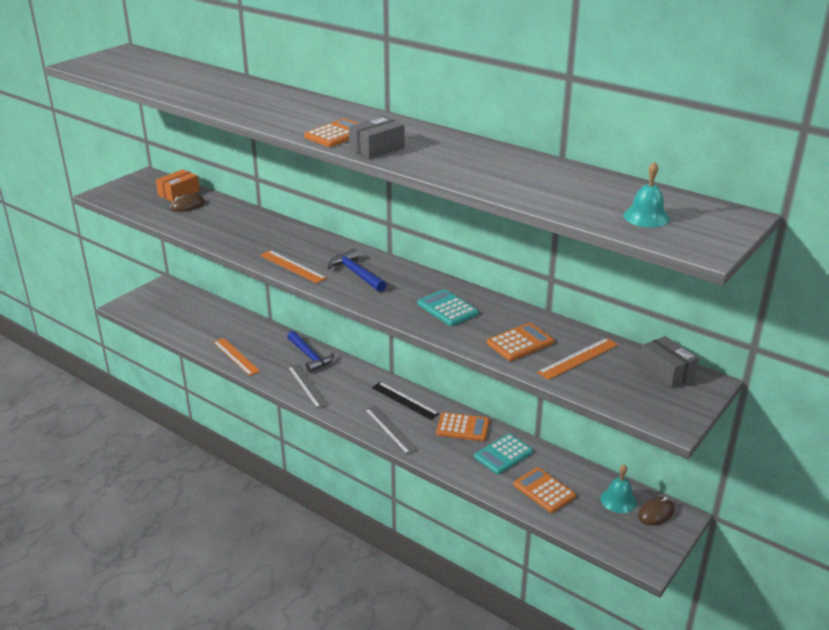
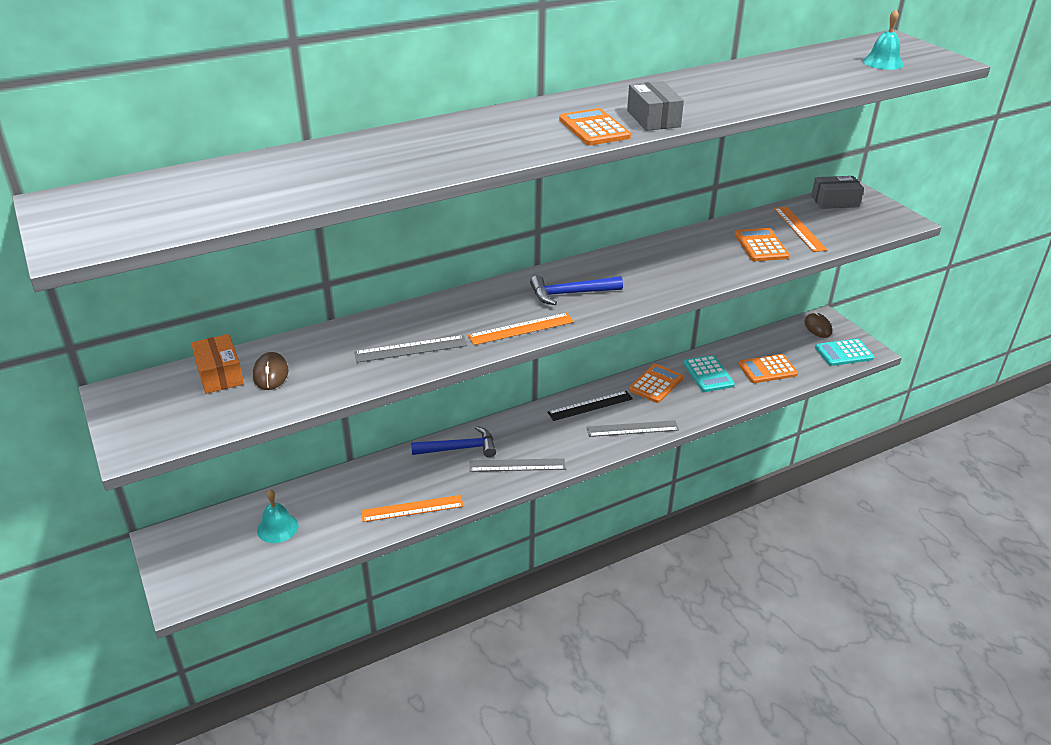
camera: 65 degrees left, 5 degrees up
turquoise calculator [417,289,479,326] -> turquoise calculator moved to [815,339,875,366]
turquoise bell [600,464,637,513] -> turquoise bell moved to [257,489,299,543]
none -> grey ruler [354,335,468,363]

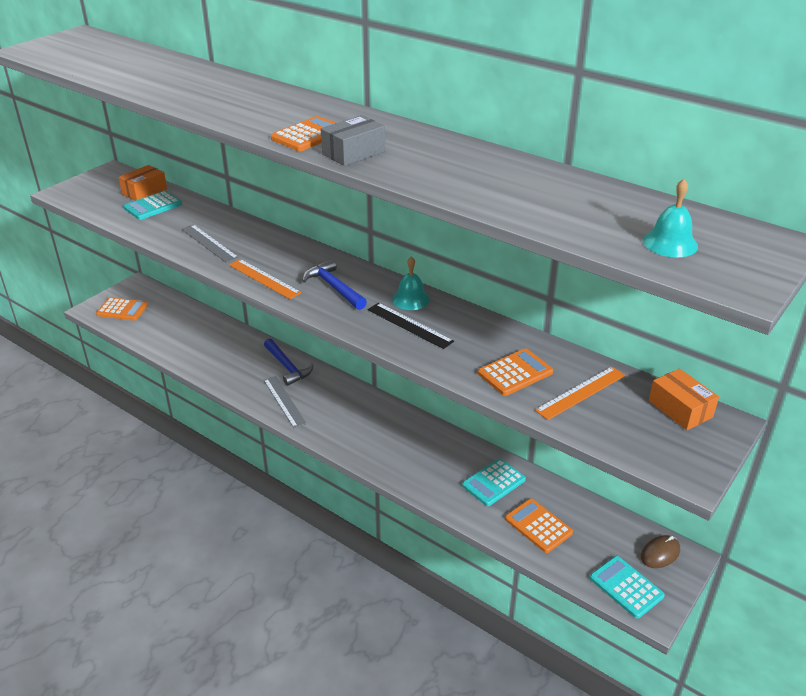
camera: 65 degrees right, 0 degrees up
brown mouse [253,352,288,390] -> turquoise calculator [124,191,182,220]
turquoise bell [257,489,299,543] -> turquoise bell moved to [392,256,430,310]
orange ruler [361,495,464,522] -> none
black ruler [547,391,633,421] -> black ruler moved to [368,303,454,349]
grey ruler [587,420,679,437] -> none
orange calculator [629,364,683,403] -> orange calculator moved to [96,297,148,321]
grey box [811,176,864,209] -> orange box [649,368,719,430]

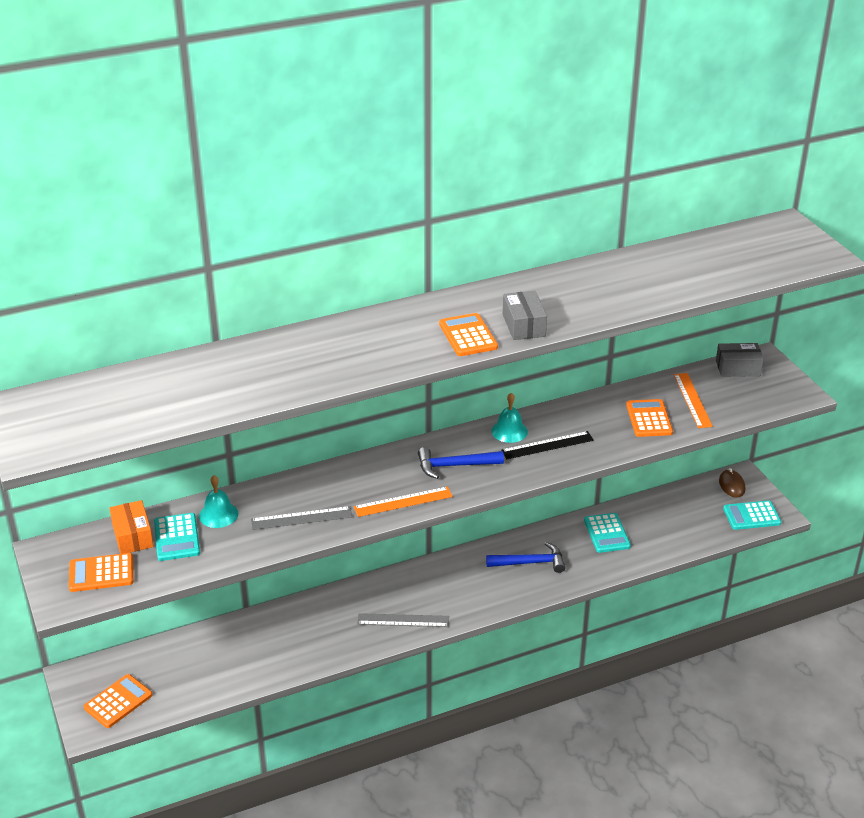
camera: 60 degrees left, 0 degrees up
blue hammer [264,339,313,386] -> blue hammer moved to [486,542,565,573]
orange calculator [505,499,573,553] -> orange calculator moved to [69,553,134,592]
turquoise bell [643,179,698,258] -> turquoise bell moved to [199,475,238,528]
orange box [649,368,719,430] -> grey box [716,343,764,377]

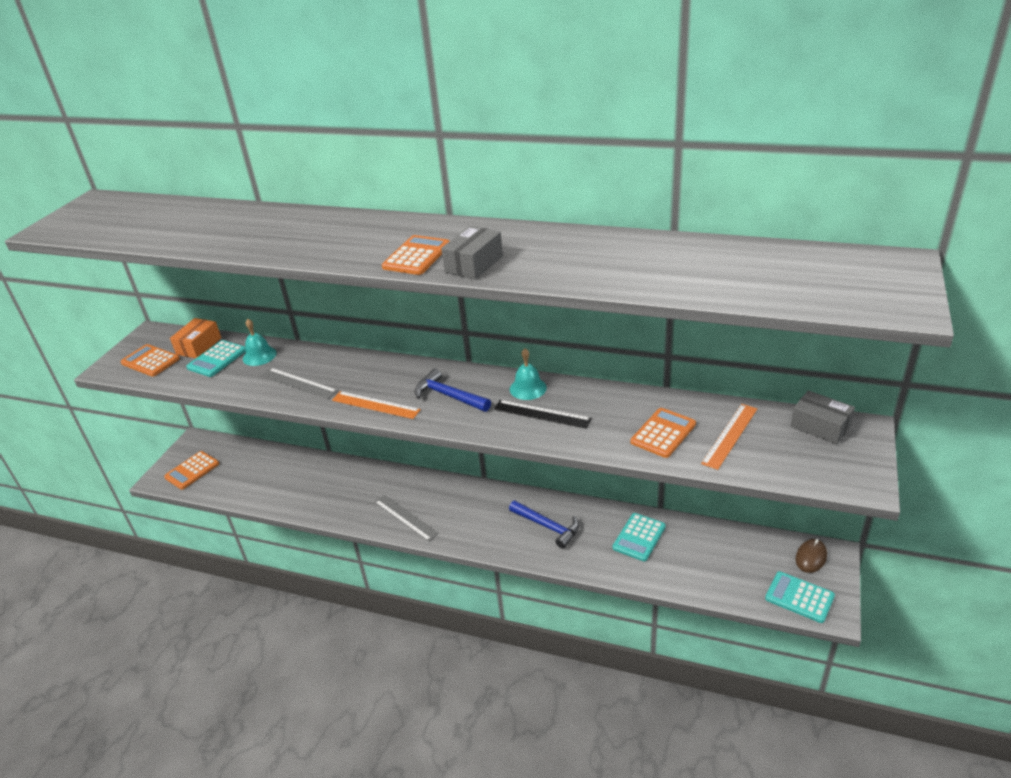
camera: 45 degrees right, 0 degrees up
orange calculator [84,674,152,728] -> orange calculator turned 135 degrees clockwise [164,451,219,490]

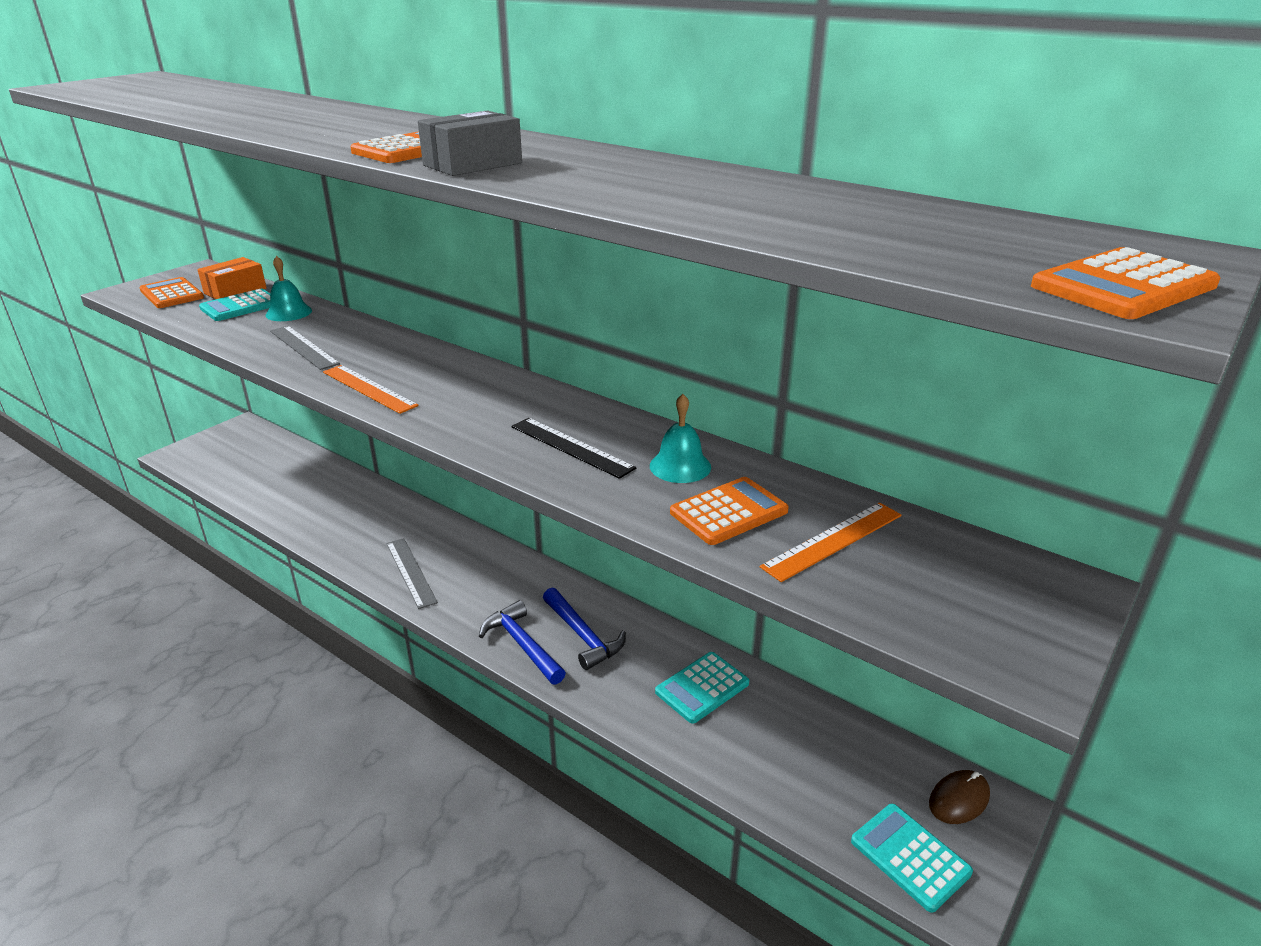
camera: 15 degrees right, 5 degrees down
orange calculator [164,451,219,490] -> orange calculator moved to [1031,247,1220,319]
blue hammer [415,368,491,412] -> blue hammer moved to [479,600,566,685]
turquoise bell [510,348,547,400] -> turquoise bell moved to [650,394,711,483]
grey box [790,390,855,444] -> none

